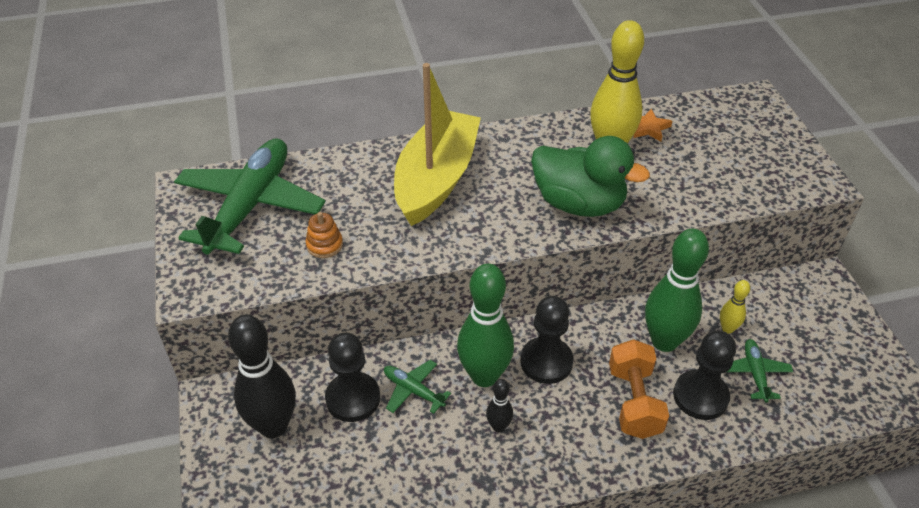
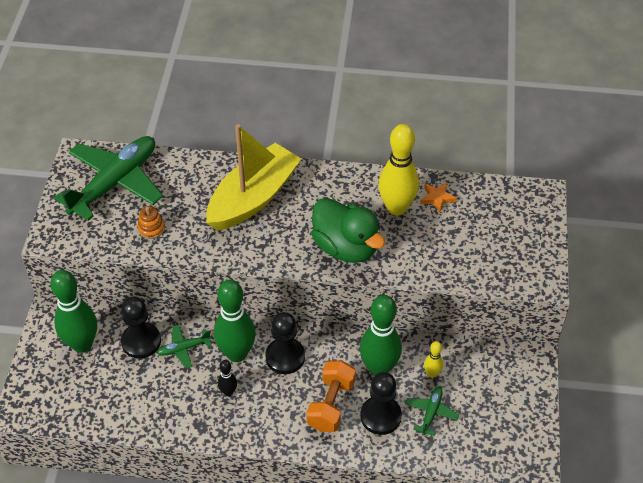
camera: 20 degrees right, 5 degrees up
black bowling pin [228,315,296,438] -> green bowling pin [50,270,97,353]
green plane [384,360,451,414] -> green plane turned 75 degrees counterclockwise [157,324,212,368]

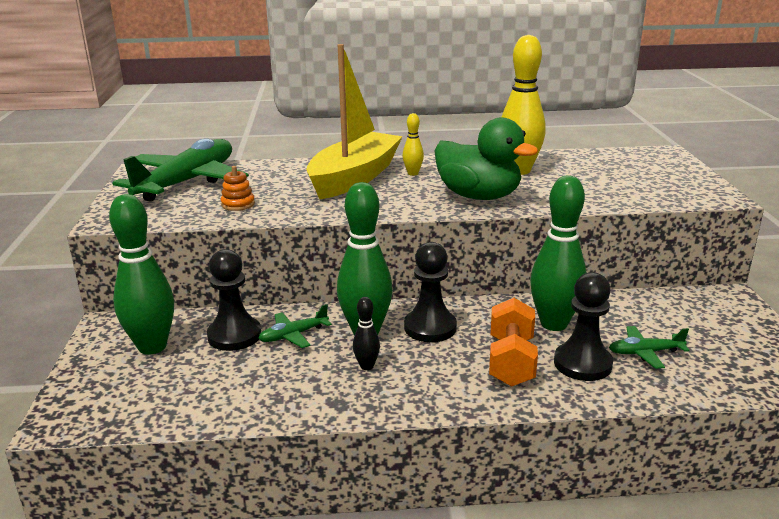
camera: 10 degrees left, 25 degrees down
green plane [405,386,459,436] -> green plane turned 105 degrees counterclockwise [609,326,690,369]
orange star [420,183,457,212] -> none
yellow bowling pin [424,341,443,378] -> yellow bowling pin moved to [403,113,424,176]

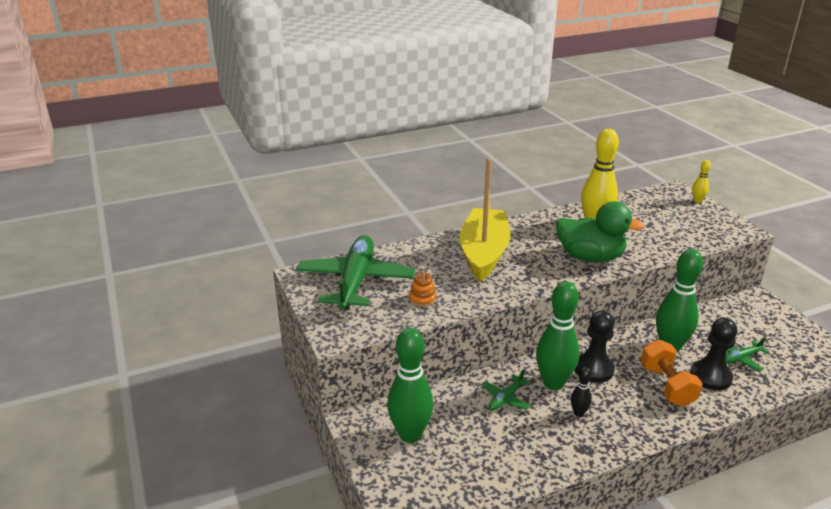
camera: 20 degrees left, 5 degrees up
black pawn [207,249,261,351] -> none
yellow bowling pin [403,113,424,176] -> yellow bowling pin moved to [692,160,711,203]

